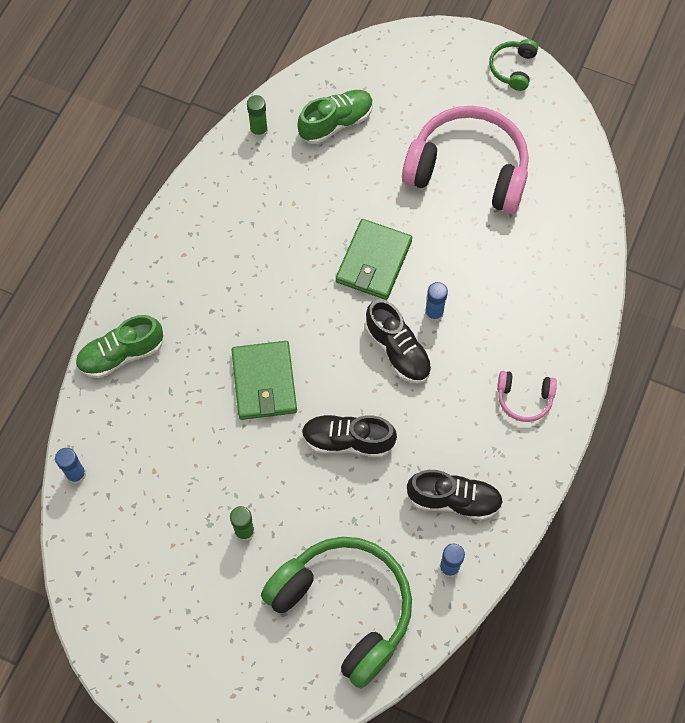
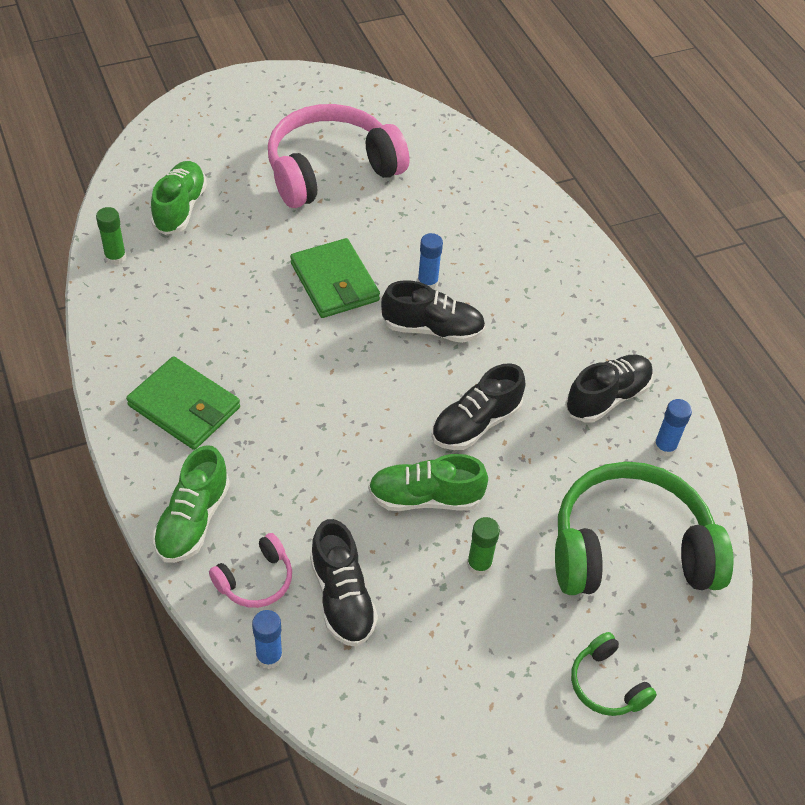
camera: 50 degrees left, 15 degrees down
green wallet [232,341,297,420] -> green wallet moved to [126,356,240,450]
green headphones [489,39,538,91] -> green headphones moved to [571,632,657,716]
pink headphones [497,371,557,422] -> pink headphones moved to [209,533,292,608]
none -> black shoe [310,519,378,647]
none -> green shoe [368,454,488,511]

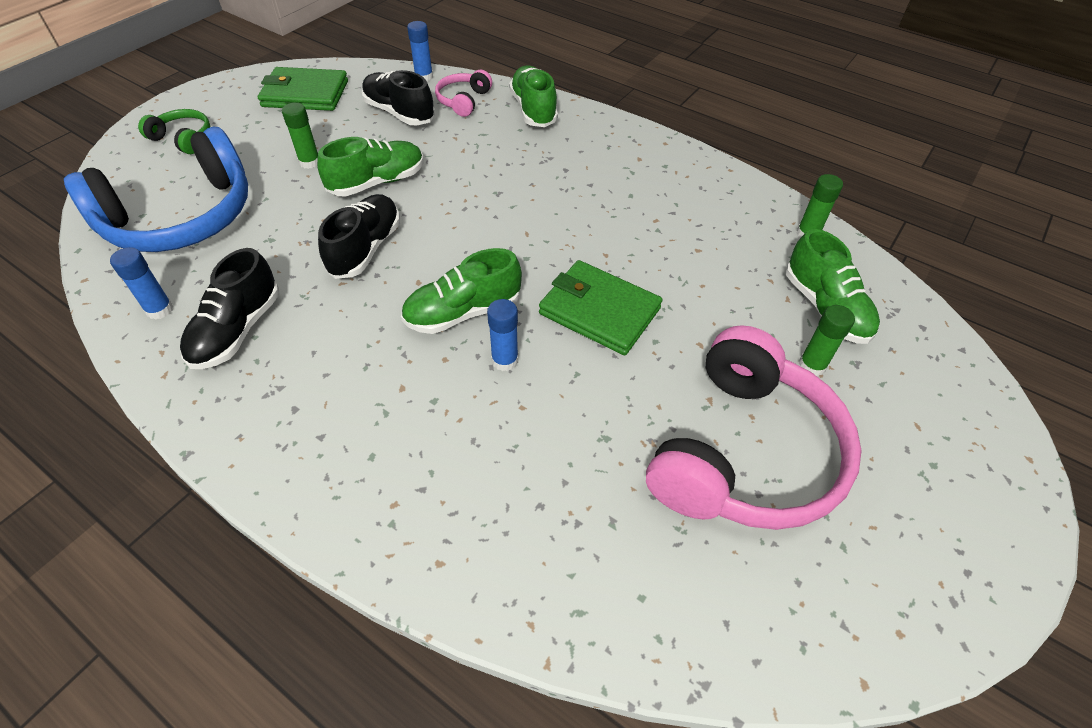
camera: 150 degrees right, 0 degrees up
green wallet [126,356,240,450] -> green wallet moved to [258,67,348,111]
black shoe [381,280,486,343] -> green shoe [401,248,522,334]
green headphones [555,462,733,595] -> blue headphones [64,127,248,252]
none -> green glue stick [799,305,855,376]

